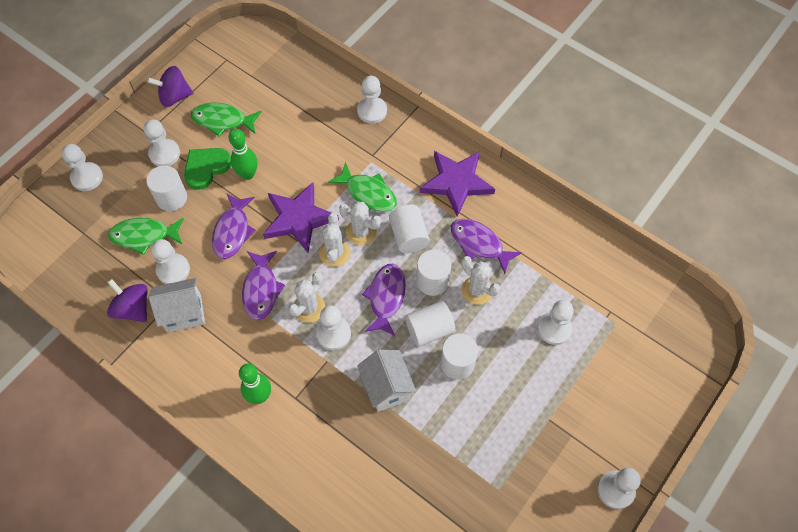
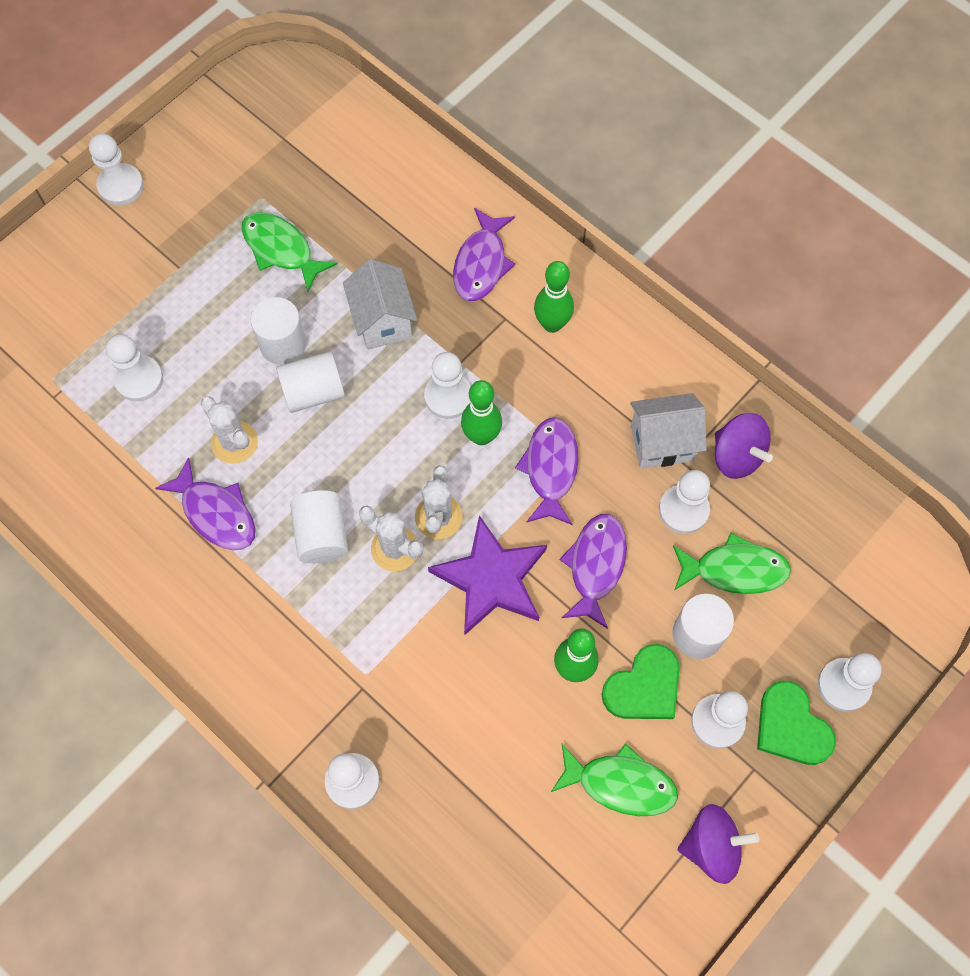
camera: 175 degrees left, 5 degrees up
white cactus [288,272,325,323] -> green bowling pin [461,380,502,445]
green fish [328,162,397,212] -> green fish moved to [242,212,337,292]
purple fish [362,264,406,336] -> purple fish moved to [453,208,515,301]
white cylinder [416,250,451,296] -> none
purple star [420,151,495,217] -> none
none -> green heart [757,681,836,765]

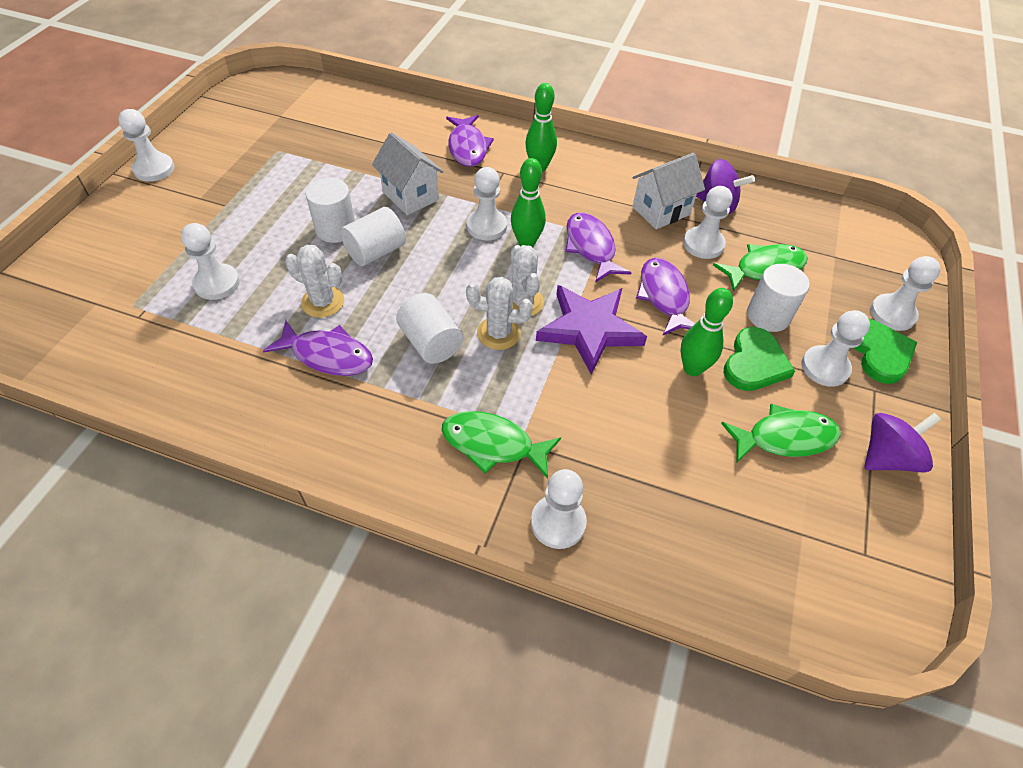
camera: 25 degrees left, 15 degrees down
green fish [242,212,337,292] -> green fish moved to [441,411,561,479]
green heart [757,681,836,765] -> green heart turned 135 degrees counterclockwise [854,318,917,384]

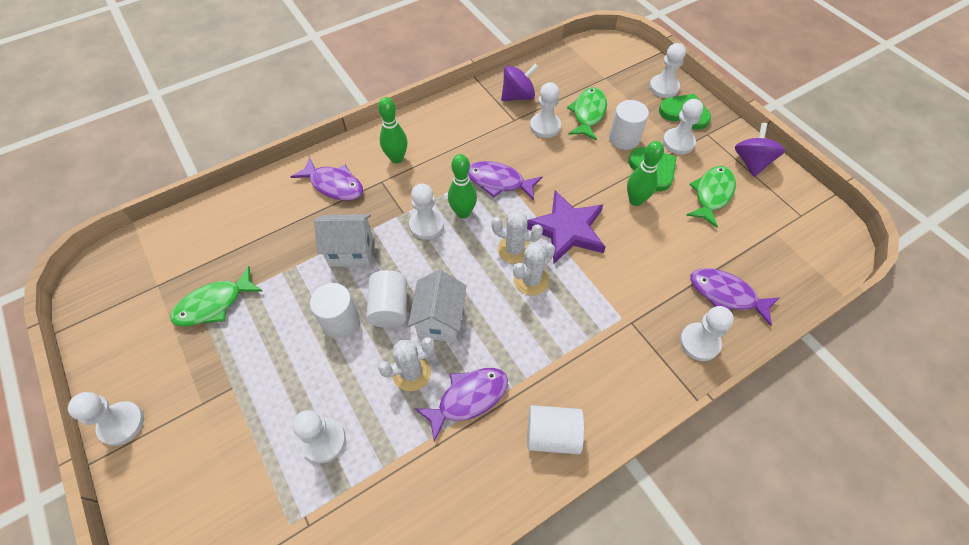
camera: 50 degrees left, 5 degrees up
white cylinder [396,293,463,364] -> white cylinder moved to [527,405,584,454]
green fish [441,411,561,479] -> green fish moved to [170,266,262,327]
white house [632,153,705,229] -> white house moved to [408,270,466,342]
purple fish [636,258,695,336] -> purple fish moved to [690,268,780,326]

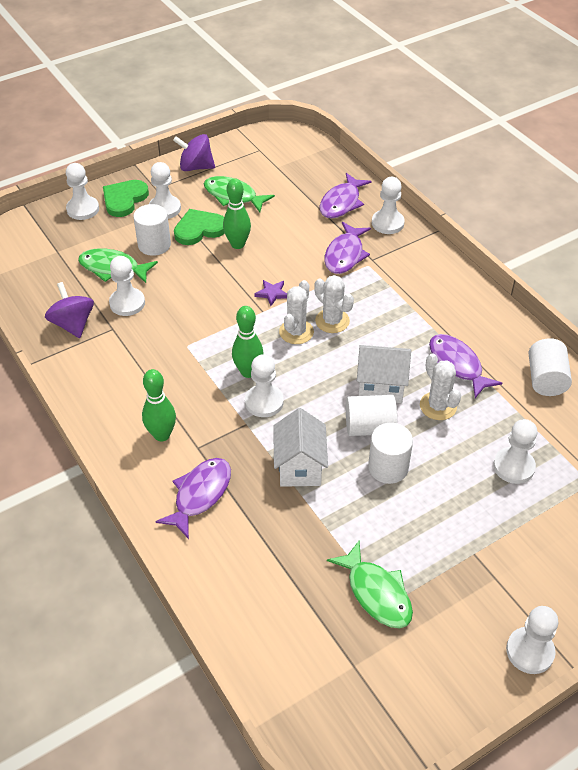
camera: 90 degrees left, 10 degrees down
purple fish [468,161,542,200] -> purple fish moved to [324,222,371,274]
purple star [527,190,606,263] -> purple star [255,280,287,306], size x0.42
white cylinder [527,405,584,454] -> white cylinder moved to [529,338,572,396]

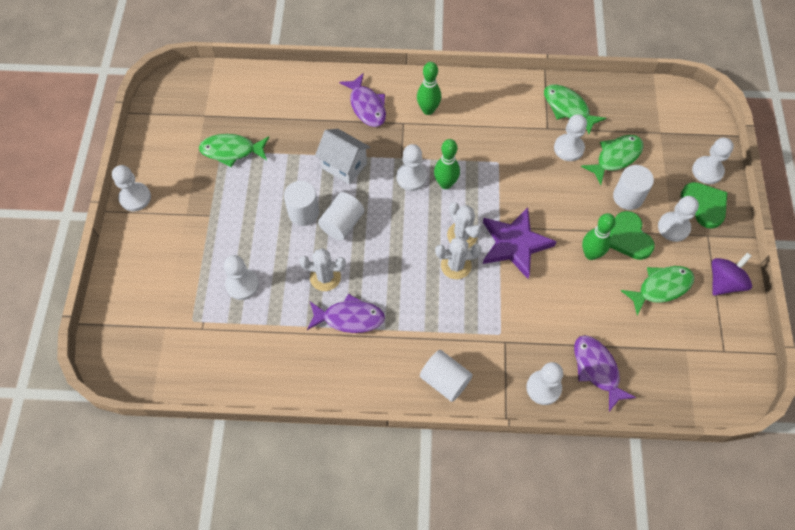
camera: 125 degrees right, 15 degrees up
purple spinning top [45,282,94,338] -> green fish [544,84,606,134]
green heart [174,209,225,245] -> green heart turned 150 degrees clockwise [610,211,655,260]
purple star [255,280,287,306] -> purple star [483,207,557,279], size x2.39
purple fish [324,222,371,274] -> none
white house [357,345,411,403] -> none
white cylinder [529,338,572,396] -> white cylinder moved to [420,350,473,402]

